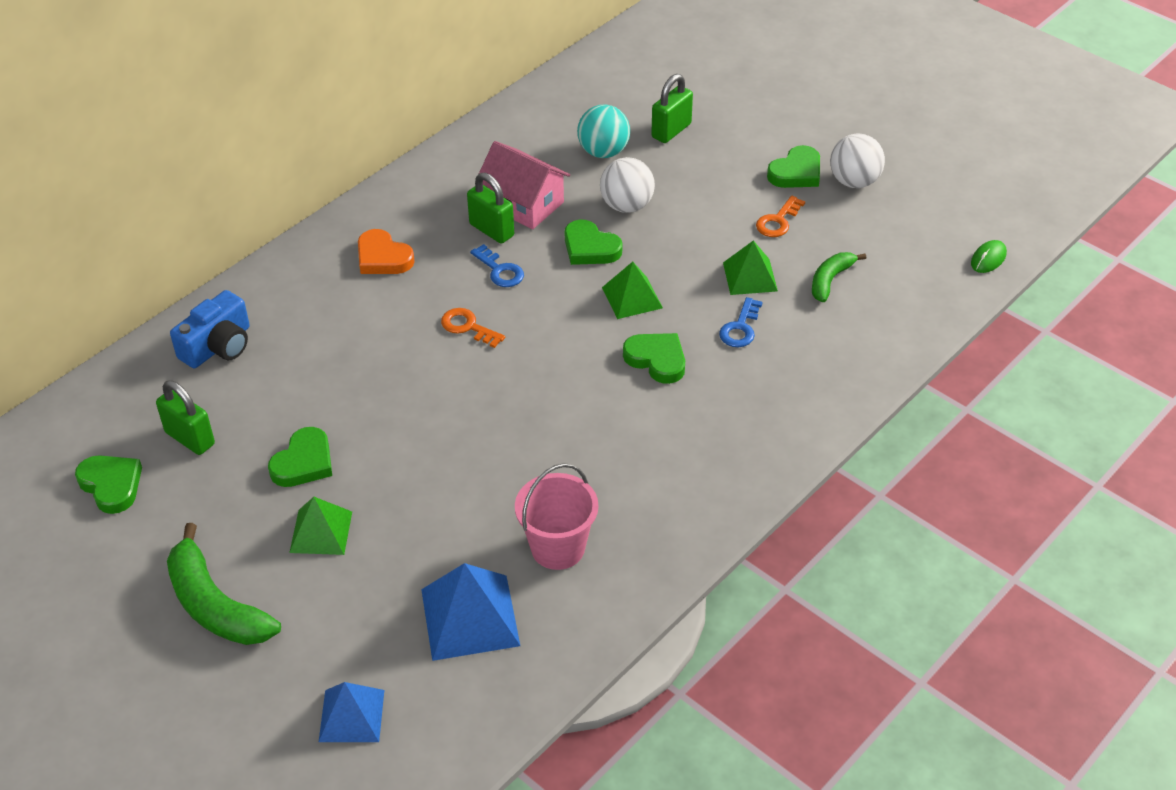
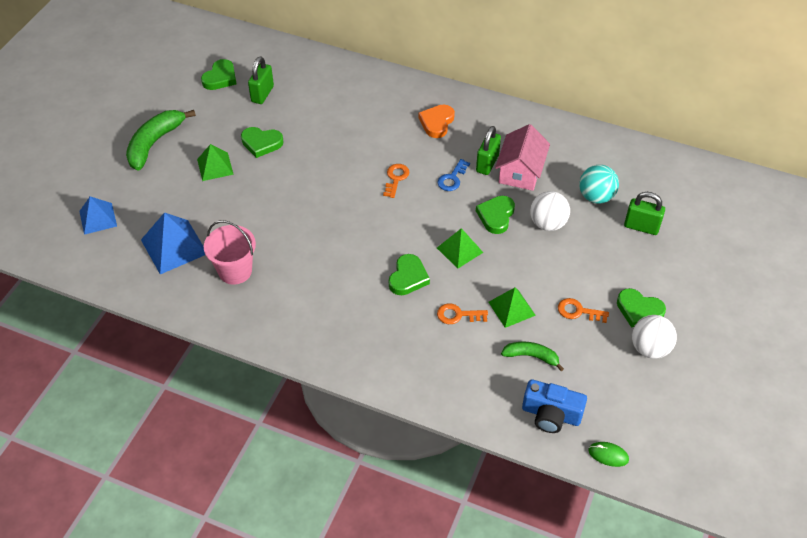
camera: 70 degrees right, 5 degrees up
blue camera [170,290,250,368] -> blue camera moved to [522,379,587,433]
blue key [719,297,763,347] -> orange key [437,303,488,324]

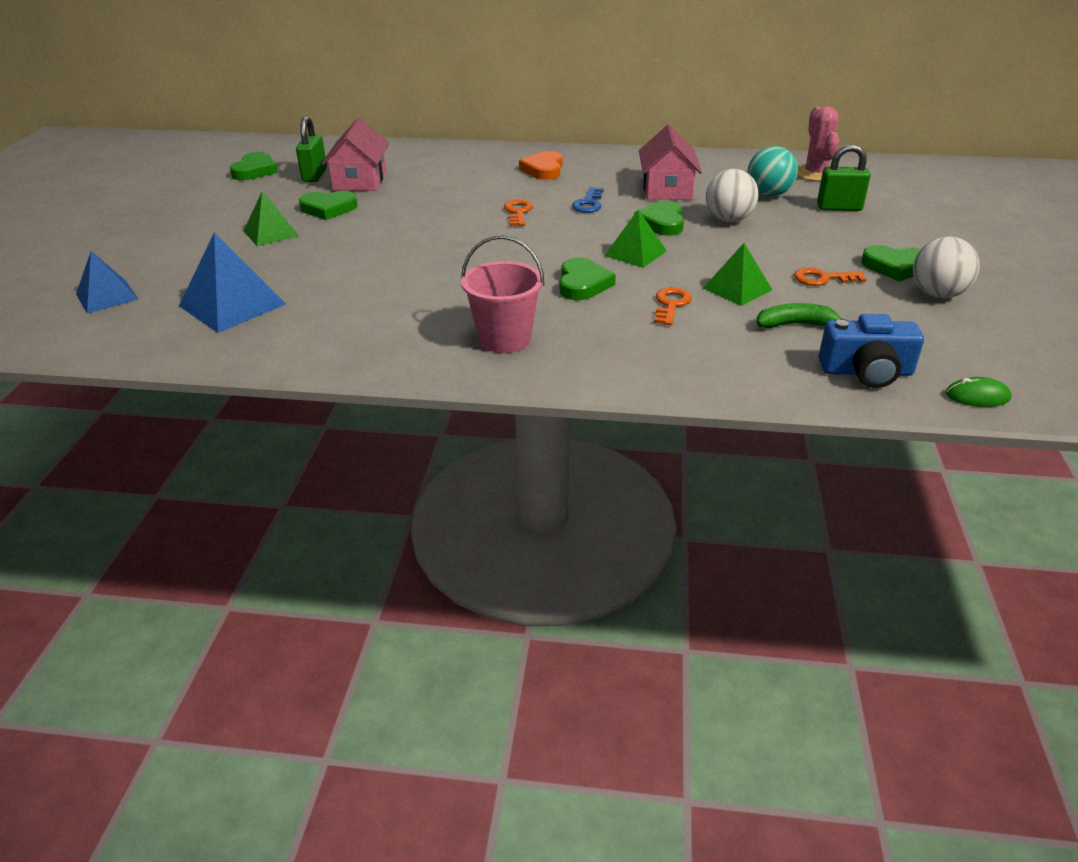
camera: 15 degrees left, 15 degrees down
green banana [126,110,196,171] -> none
pink bucket [204,220,256,285] -> pink bucket moved to [461,235,544,353]
orange key [437,303,488,324] -> orange key turned 120 degrees clockwise [654,287,692,325]
green padlock [476,126,501,175] -> none
none -> pink house [322,118,389,191]
none -> pink cactus [797,106,839,181]

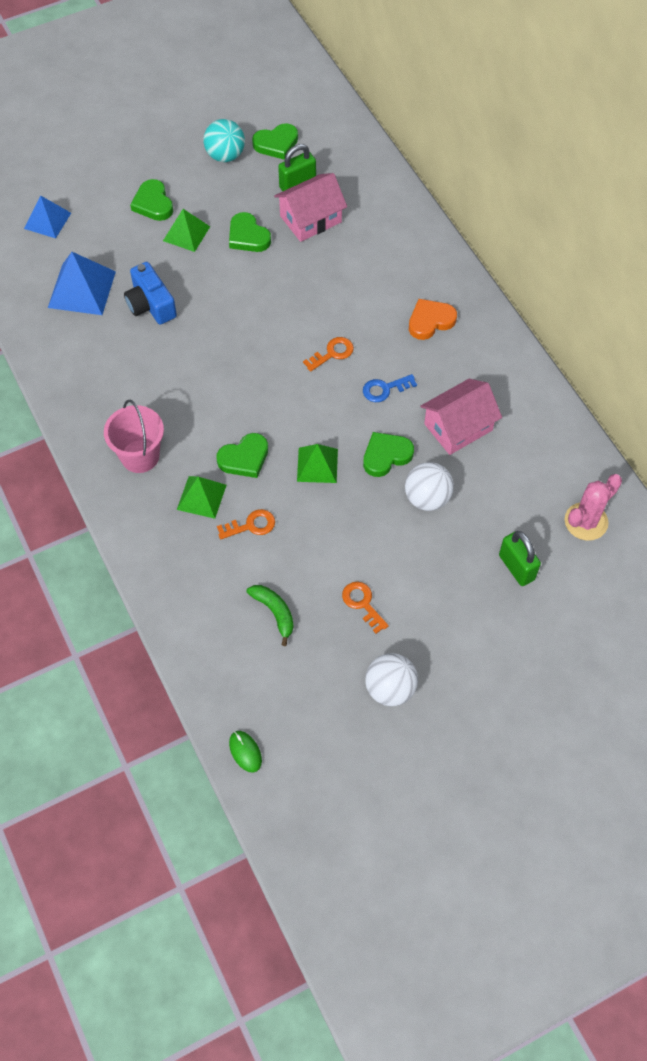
camera: 55 degrees right, 25 degrees up
green pyramid [703,243,772,306] -> green pyramid moved to [177,476,227,519]
turquoise ball [747,146,798,197] -> turquoise ball moved to [203,119,245,162]
blue camera [819,314,924,388] -> blue camera moved to [124,262,177,325]
green heart [861,245,921,281] -> green heart moved to [130,179,173,221]

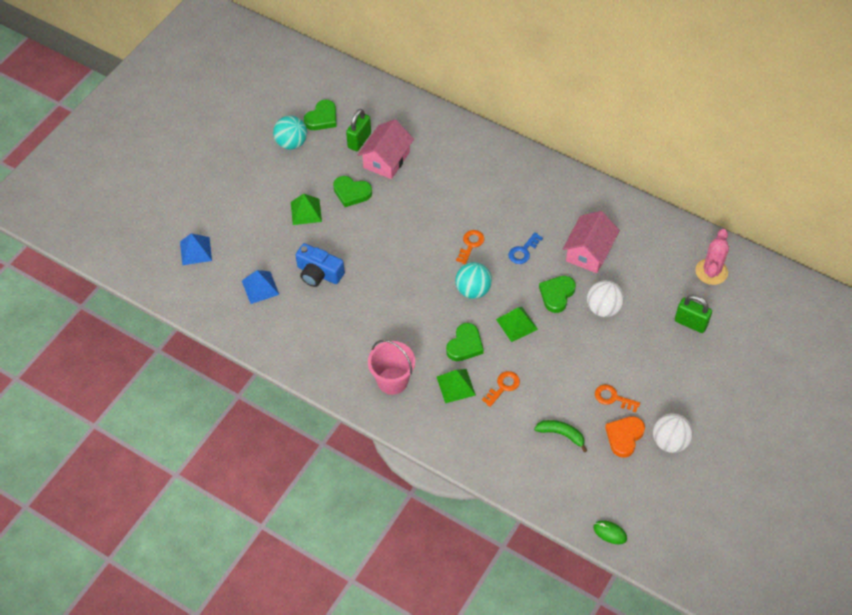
camera: 30 degrees left, 5 degrees down
blue pyramid [48,252,116,315] -> blue pyramid [242,270,279,304], size x0.65
green heart [130,179,173,221] -> none
orange heart [409,299,457,340] -> orange heart moved to [605,416,645,458]
none -> turquoise ball [455,262,492,299]

